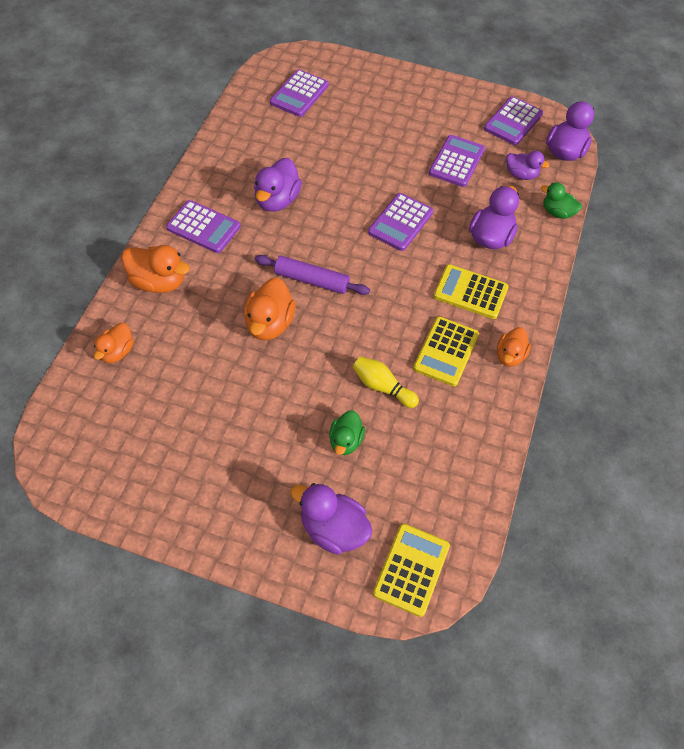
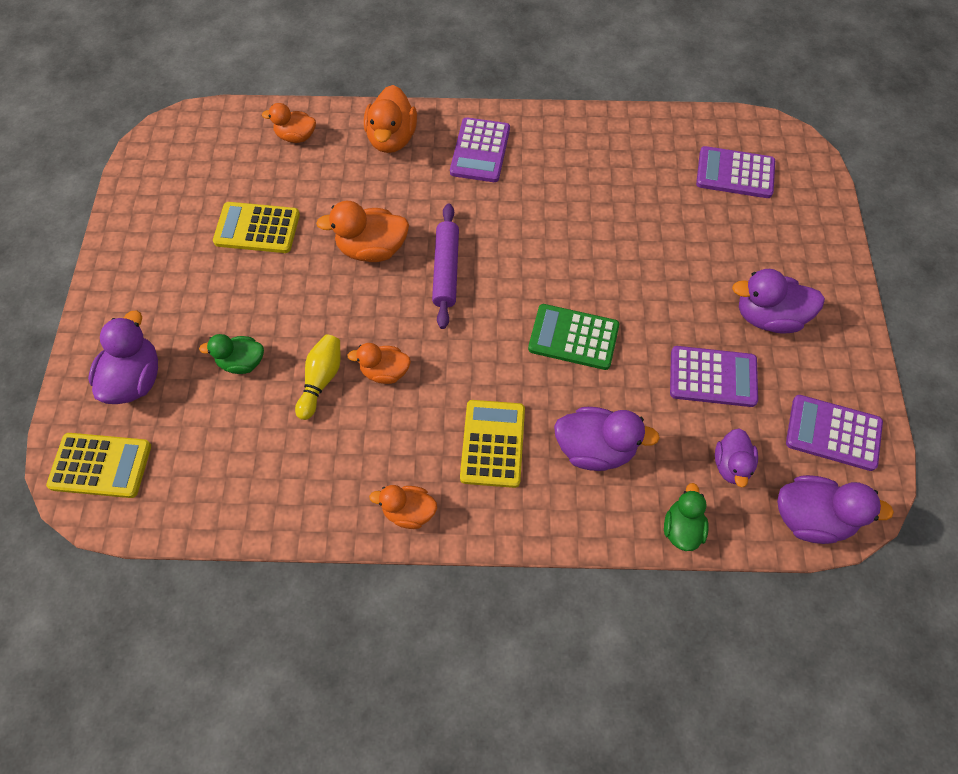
camera: 75 degrees right, 5 degrees up
purple duck [254,158,302,212] -> purple duck moved to [732,269,825,333]
purple calculator [368,193,433,251] -> green calculator [528,304,619,370]
yellow calculator [413,316,479,386] -> yellow calculator moved to [213,202,300,253]
none -> orange duck [347,343,411,384]

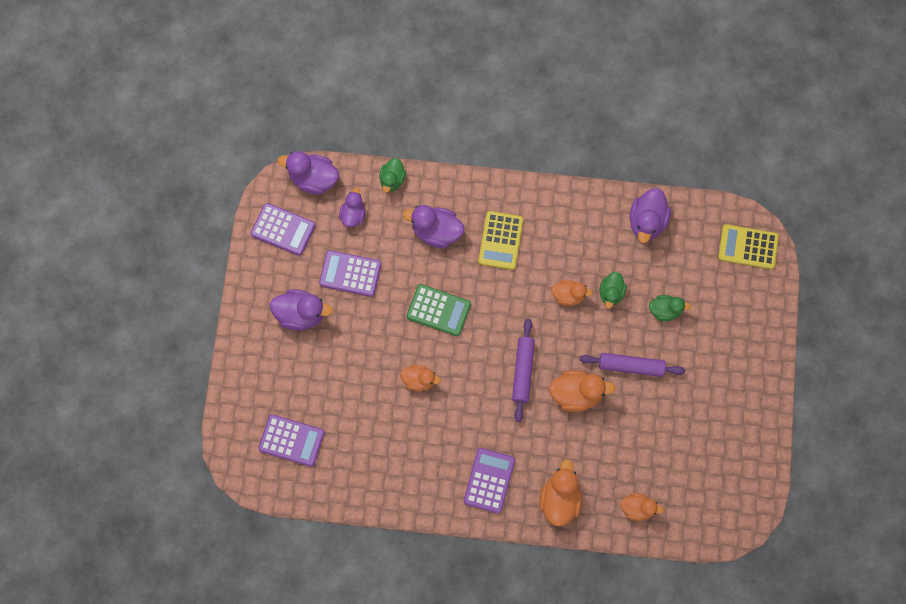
camera: 175 degrees left, 10 degrees up
purple duck [88,310,158,404] -> purple duck moved to [629,188,671,243]
yellow calculator [213,202,300,253] -> none
yellow bowling pin [295,334,341,420] -> green duck [599,272,626,309]
orange duck [369,485,437,529] -> orange duck moved to [400,364,441,392]
none -> purple rolling pin [580,353,685,377]

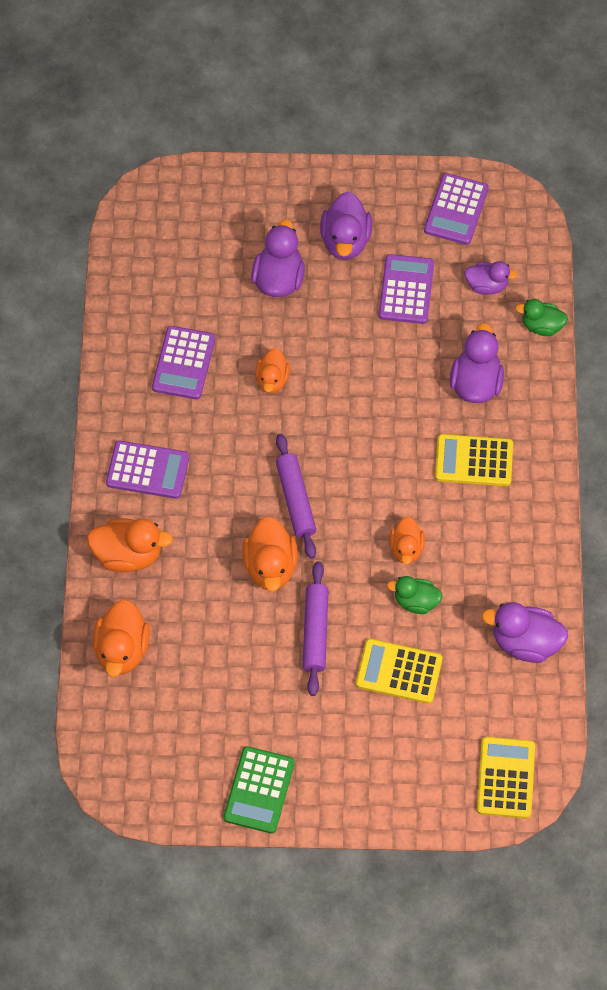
camera: 85 degrees right, 10 degrees down
purple calculator [258,414,325,467] -> purple calculator moved to [152,326,215,400]
purple duck [278,151,339,195] -> purple duck moved to [251,219,305,297]
green calculator [407,284,471,336] -> green calculator moved to [223,746,295,834]
purple rolling pin [512,319,535,422] -> purple rolling pin turned 75 degrees clockwise [276,434,316,559]
orange duck [621,493,664,521] -> orange duck [93,599,150,677], size x1.55
green duck [649,295,691,321] -> yellow calculator [356,639,442,704]

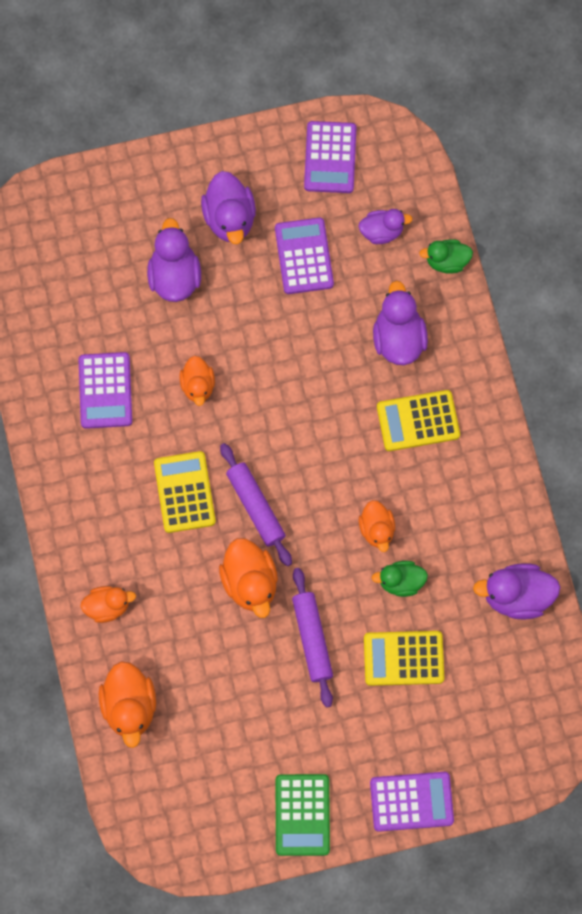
camera: 15 degrees left, 10 degrees up
orange duck [87,518,173,572] -> orange duck [80,586,136,623], size x0.65
purple calculator [106,441,189,499] -> purple calculator moved to [370,772,454,832]
yellow calculator [477,737,535,819] -> yellow calculator moved to [154,451,216,533]

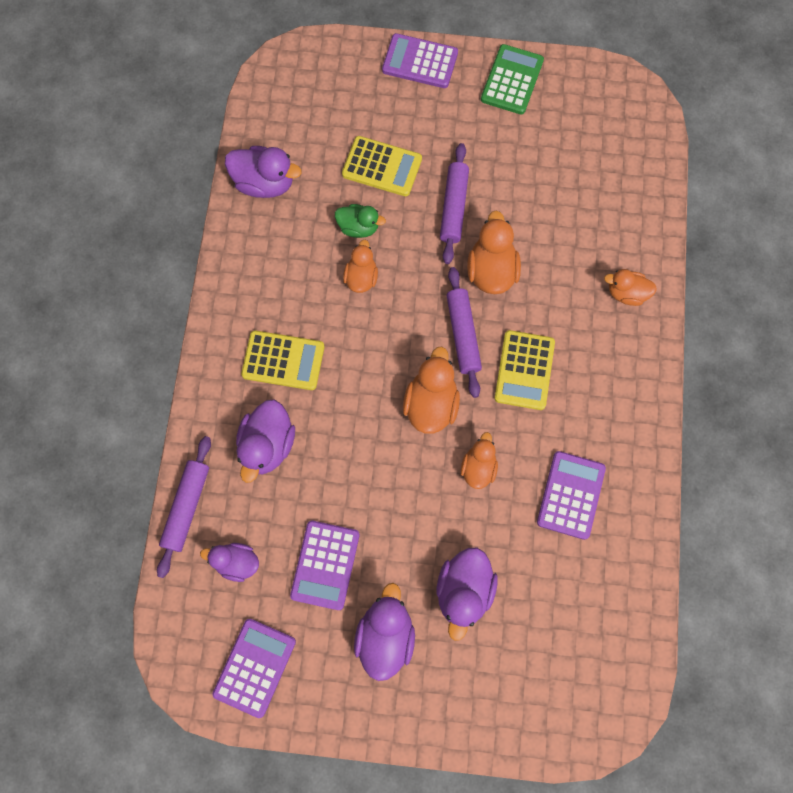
camera: 160 degrees left, 0 degrees up
orange duck [99,661,156,748] -> orange duck moved to [403,346,460,434]
green duck [419,239,473,274] -> purple rolling pin [157,436,211,578]

